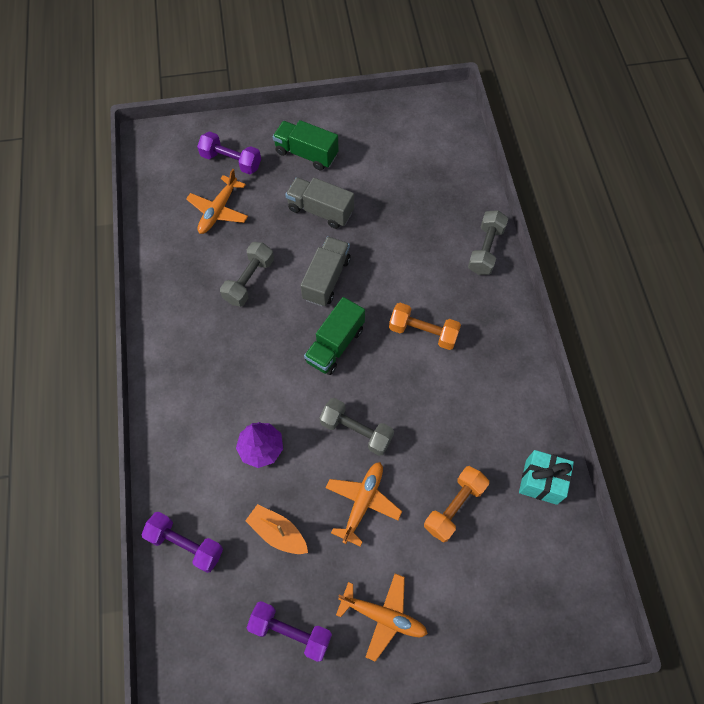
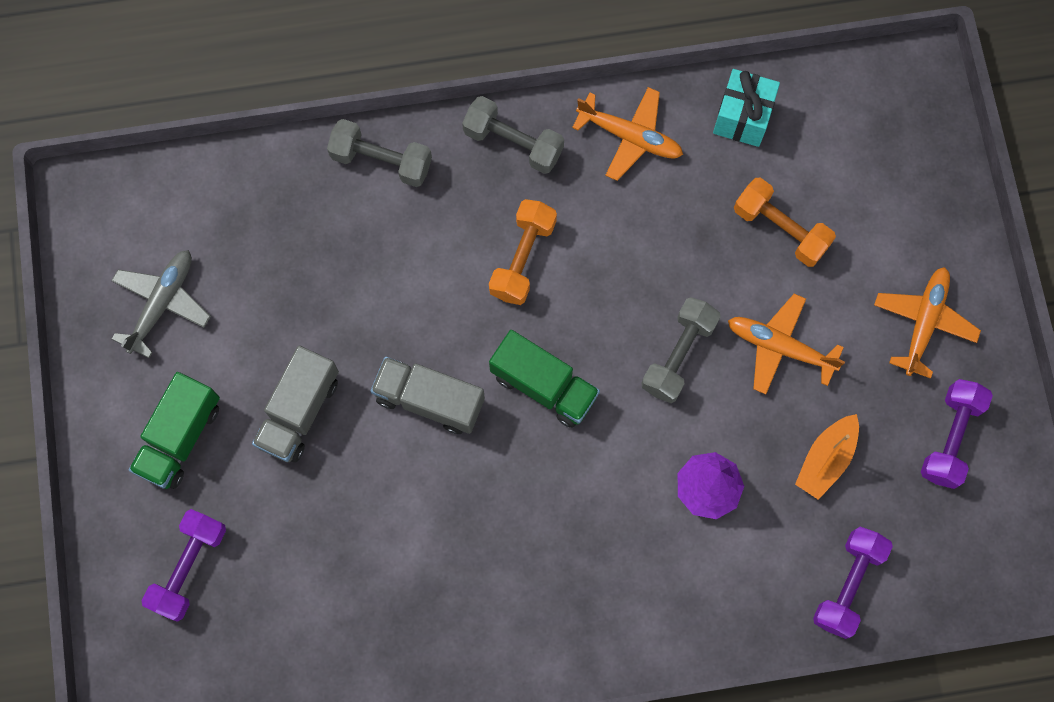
camera: 90 degrees left, 10 degrees up
orange plane [186,169,248,234] -> orange plane moved to [572,87,683,181]
grey dumbbell [220,242,274,307] -> grey dumbbell moved to [462,96,564,174]
none -> grey plane [111,250,211,358]

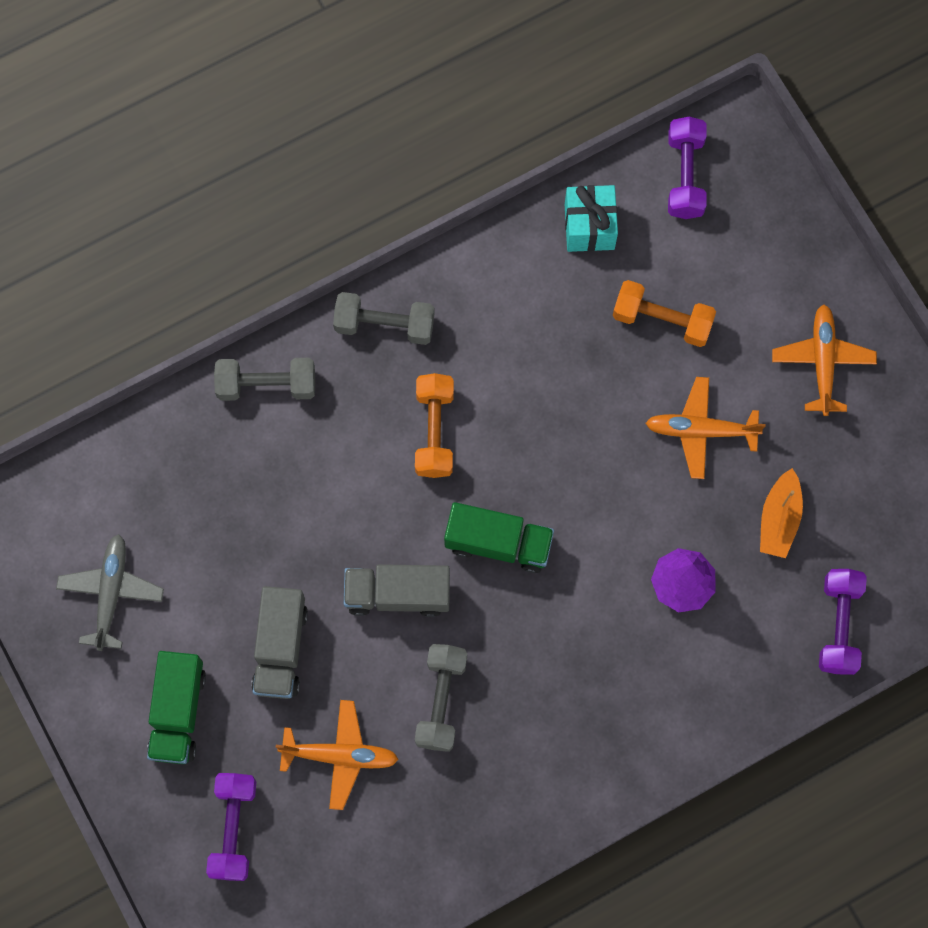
camera: 20 degrees left, 0 degrees up
orange plane [572,87,683,181] -> orange plane moved to [276,700,399,810]
grey dumbbell [641,297,721,403] -> grey dumbbell moved to [415,644,467,752]
purple dumbbell [921,379,993,489] -> purple dumbbell moved to [668,117,707,219]

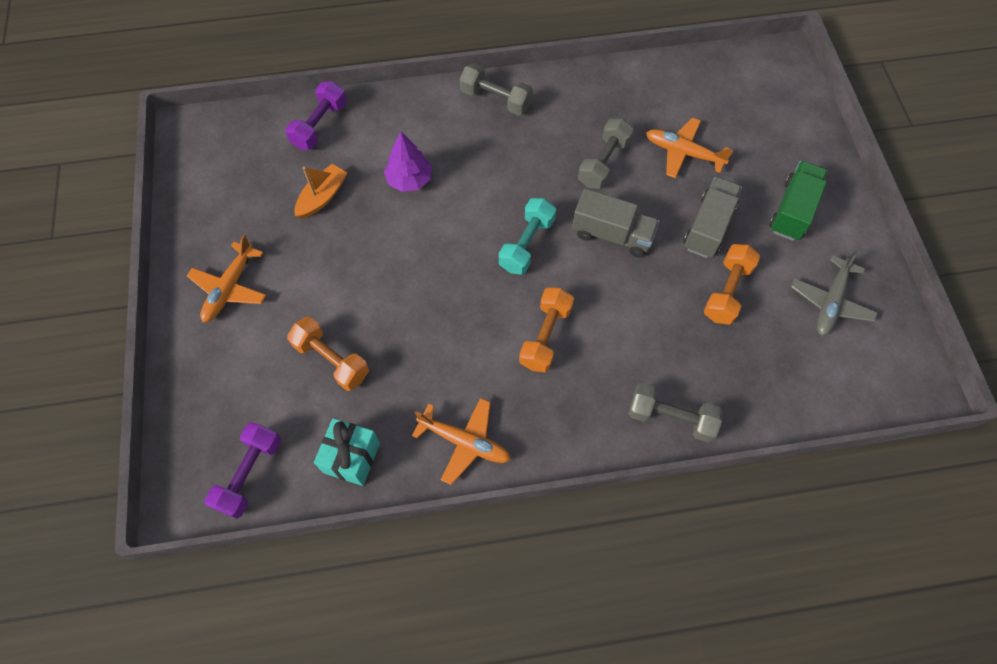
camera: 160 degrees left, 10 degrees down
purple dumbbell [206,773,256,881] -> none
grey dumbbell [333,292,435,345] -> grey dumbbell moved to [460,63,533,116]
green truck [444,502,554,573] -> turquoise dumbbell [499,198,556,275]
orange plane [646,377,766,479] -> orange plane moved to [412,398,511,485]
none -> orange dumbbell [704,244,760,325]

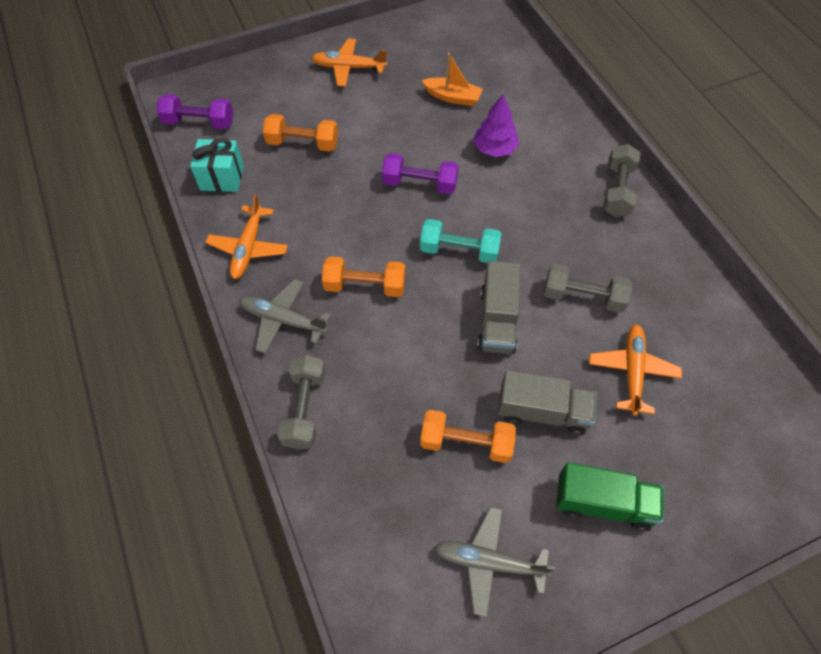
camera: 75 degrees right, 5 degrees down
purple dumbbell [285,81,347,150] -> purple dumbbell moved to [382,153,458,194]
orange dumbbell [287,317,369,391] -> orange dumbbell turned 75 degrees clockwise [263,114,338,151]
none -> grey plane [239,279,331,354]

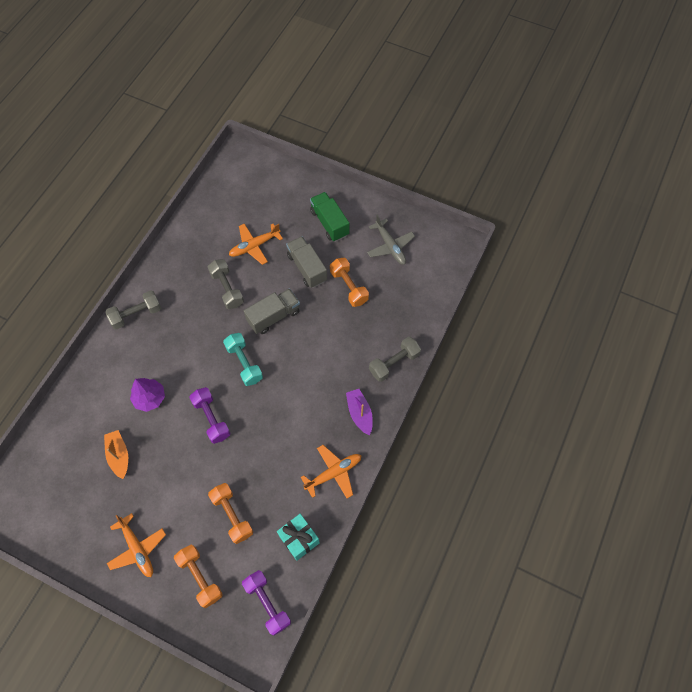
camera: 130 degrees left, 5 degrees up
grey plane [239,279,331,354] -> purple boat [346,389,373,435]
orange dumbbell [322,256,405,297] -> orange dumbbell moved to [174,545,223,608]

